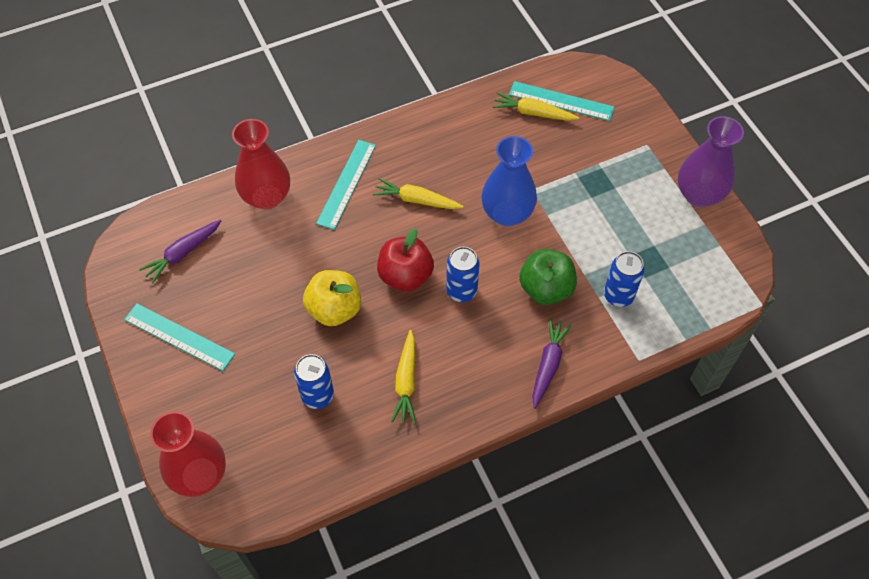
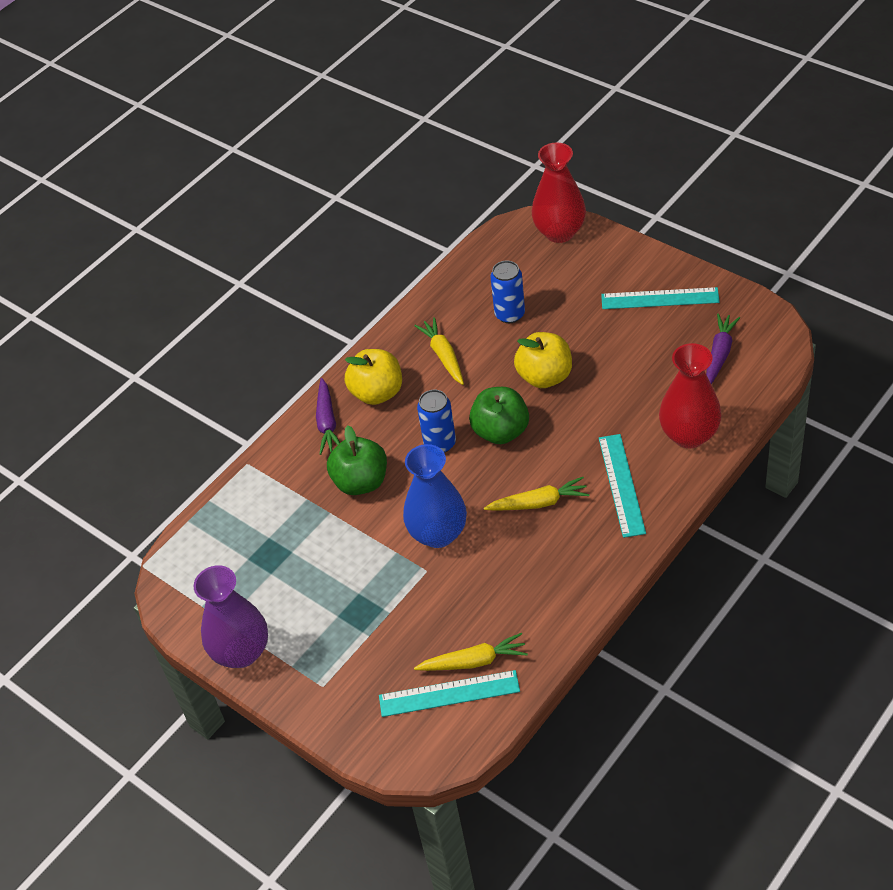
camera: 160 degrees right, 10 degrees down
red apple [377,228,434,291] -> green apple [469,387,529,444]
blue can [604,251,645,307] -> none
none -> yellow apple [345,349,402,405]

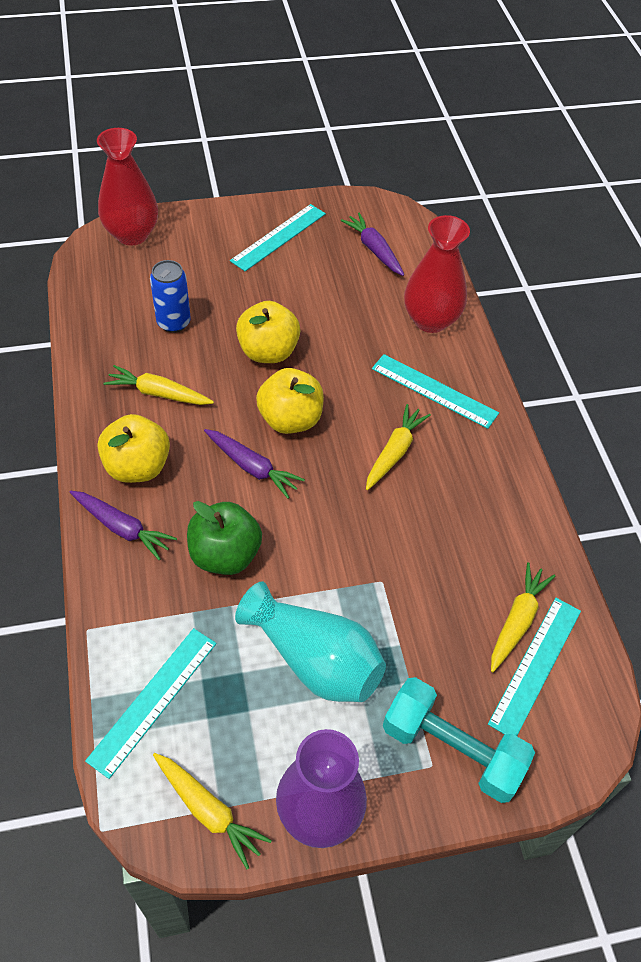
camera: 60 degrees left, 5 degrees up
blue vase [403,444,467,548] -> none
blue can [417,390,456,453] -> purple carrot [204,429,305,499]
green apple [469,387,529,444] -> yellow apple [256,368,324,434]
none -> turquoise ruler [85,628,216,779]
none -> yellow carrot [153,753,272,869]
none -> turquoise vase [235,582,386,702]
none -> turquoise dumbbell [383,677,535,803]

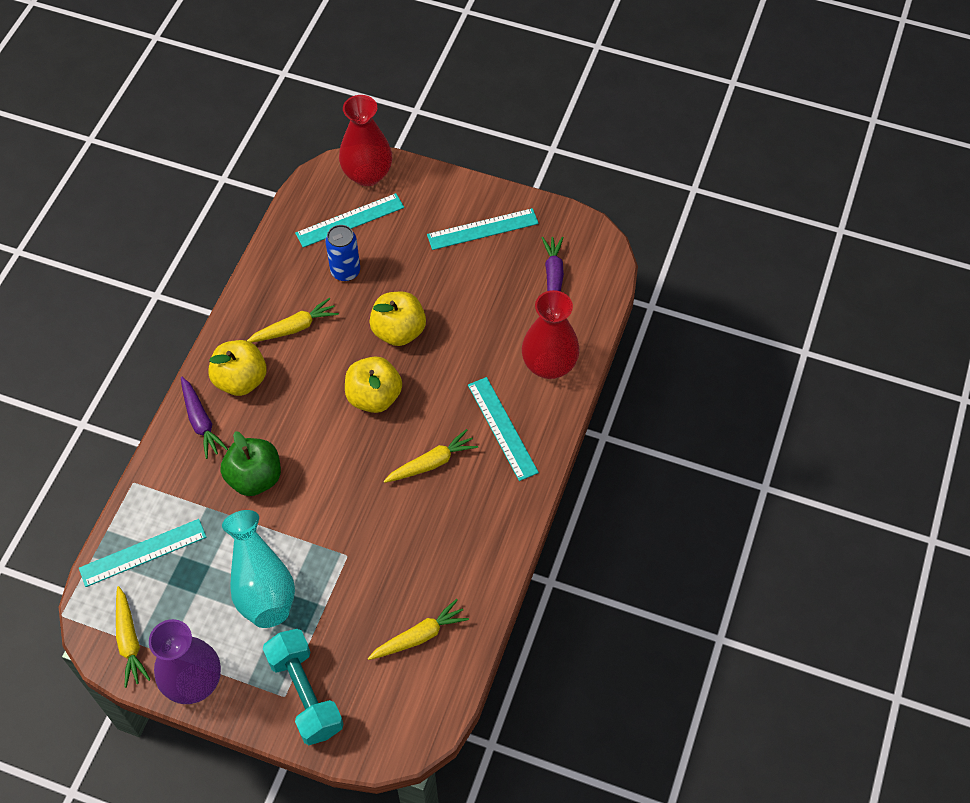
camera: 35 degrees right, 5 degrees up
yellow carrot [104,365,214,405] -> yellow carrot turned 105 degrees clockwise [247,298,339,342]
purple carrot [204,429,305,499] -> none
turquoise ruler [488,598,581,736] -> turquoise ruler moved to [295,193,404,248]

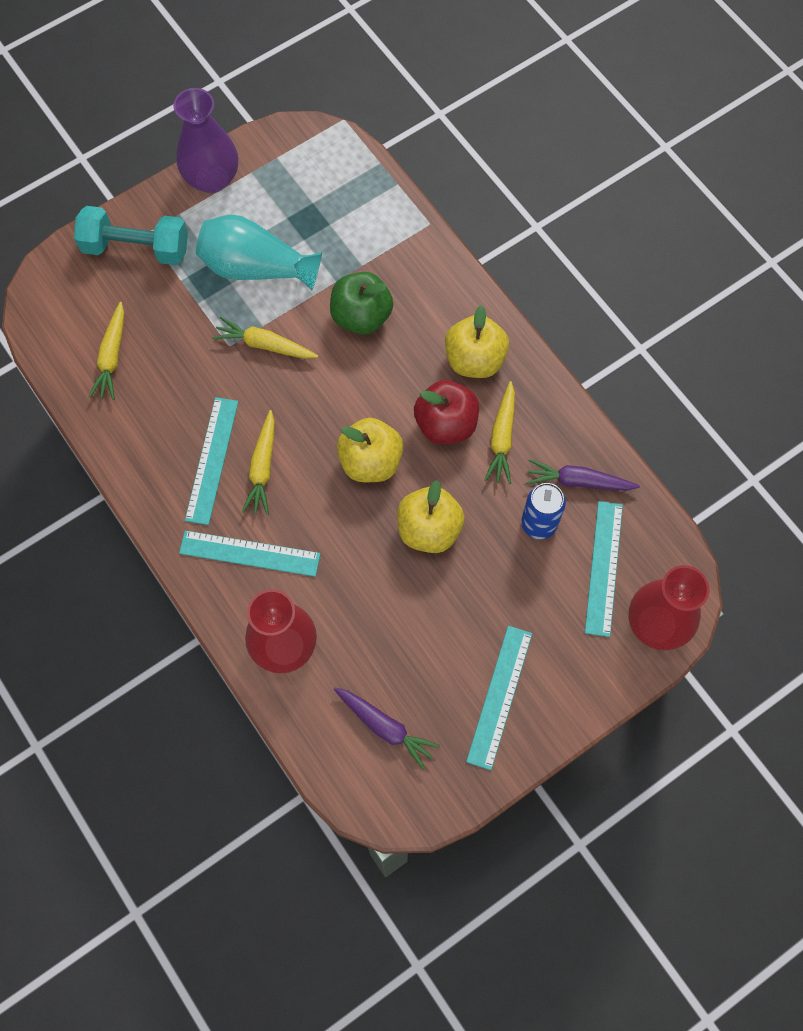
camera: 125 degrees right, 10 degrees up
turquoise ruler [79,519,206,587] -> turquoise ruler moved to [185,397,238,525]
yellow carrot [116,586,151,688] -> yellow carrot moved to [212,317,318,359]
purple carrot [181,377,228,459] -> purple carrot moved to [526,459,640,491]
none -> red apple [414,380,479,444]

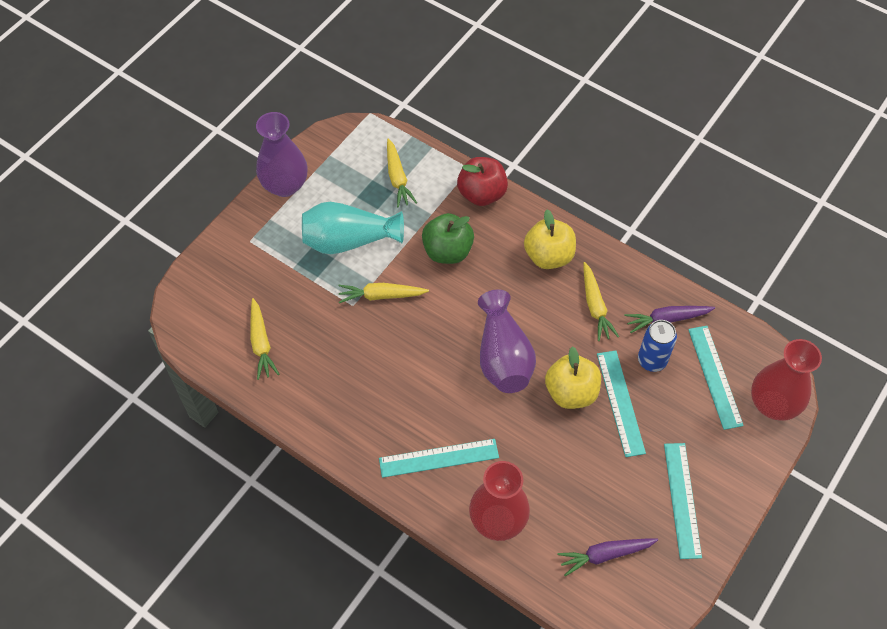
camera: 20 degrees left, 10 degrees down
turquoise dumbbell [74,206,188,265] -> none
turquoise ruler [185,397,238,525] -> turquoise ruler moved to [597,350,646,457]
yellow carrot [242,410,275,515] -> yellow carrot moved to [387,139,417,208]
purple carrot [334,688,440,770] -> purple carrot turned 150 degrees clockwise [557,539,658,577]
yellow apple [337,418,403,482] -> purple vase [478,290,536,393]
red apple [414,380,479,444] -> red apple moved to [457,157,508,206]

